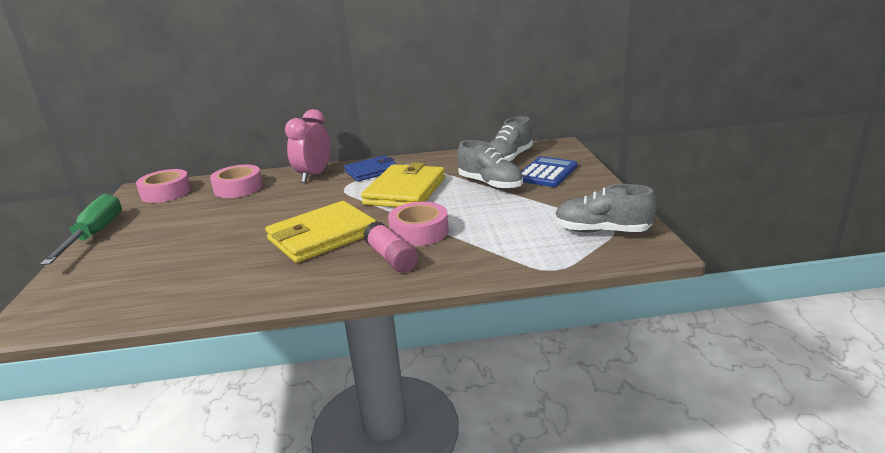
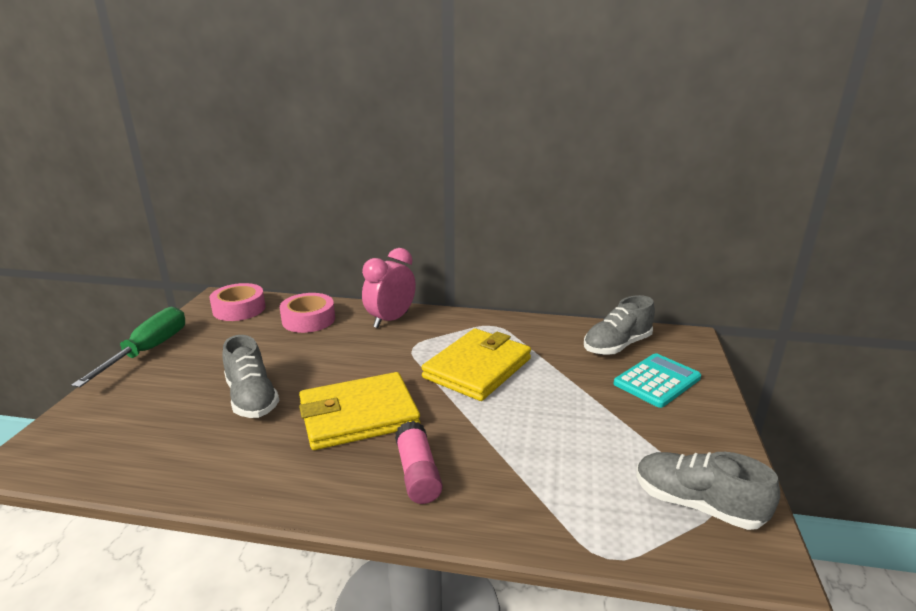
camera: 15 degrees right, 0 degrees up
blue wallet [344,156,398,182] -> none
pink tape [388,202,449,246] -> none
grey shoe [457,140,523,190] -> grey shoe moved to [222,335,279,418]
blue calculator [521,156,578,187] -> turquoise calculator [614,353,701,408]

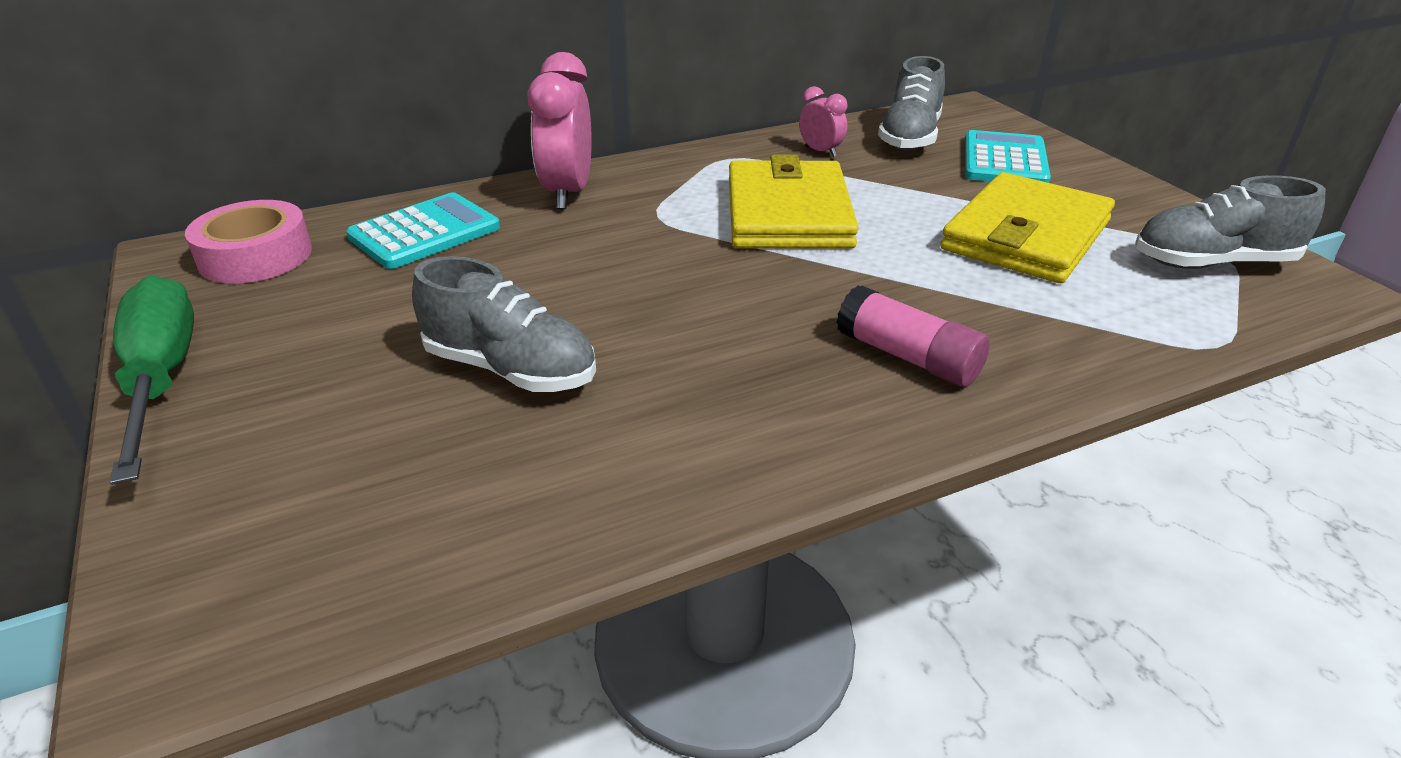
camera: 35 degrees left, 10 degrees up
pink tape [280,293,335,333] -> turquoise calculator [346,192,500,269]
yellow wallet [299,372,420,450] -> yellow wallet moved to [940,172,1115,283]
none -> pink clock [799,86,848,157]

